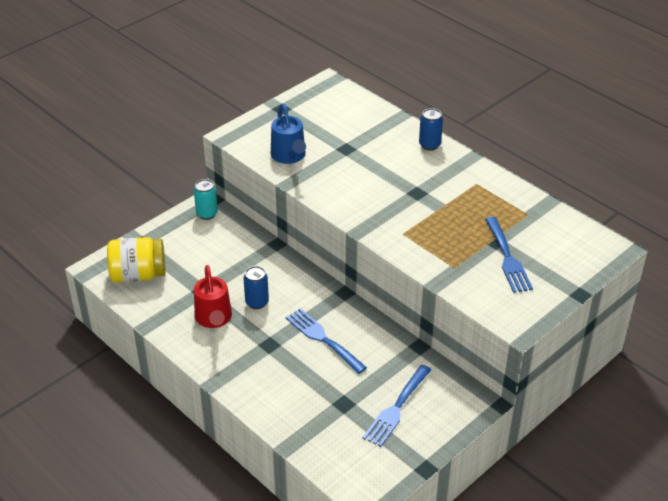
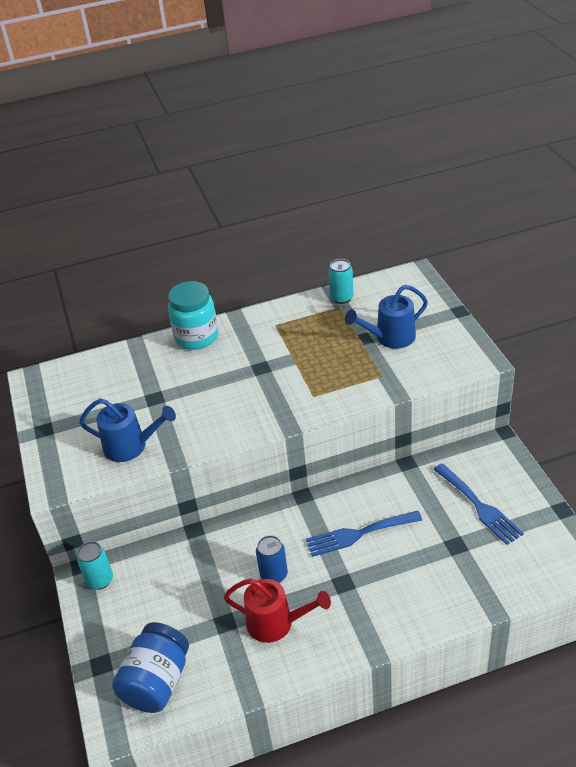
camera: 60 degrees left, 0 degrees up
yellow jar [107,237,165,283] -> blue jar [112,622,189,713]
blue can [419,108,443,151] -> turquoise jar [168,281,218,350]
blue fork [485,217,533,293] -> blue watering can [345,285,428,348]
none -> turquoise can [328,259,354,304]

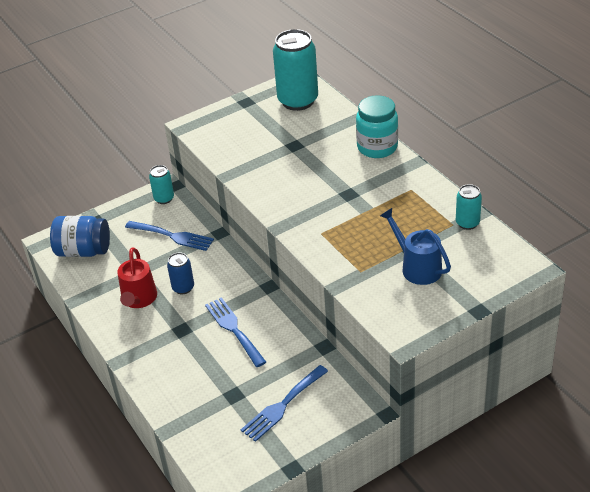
camera: 75 degrees right, 0 degrees up
blue watering can [79,398,176,462] -> none
none -> blue fork [125,221,214,251]
none -> turquoise can [273,29,318,111]

